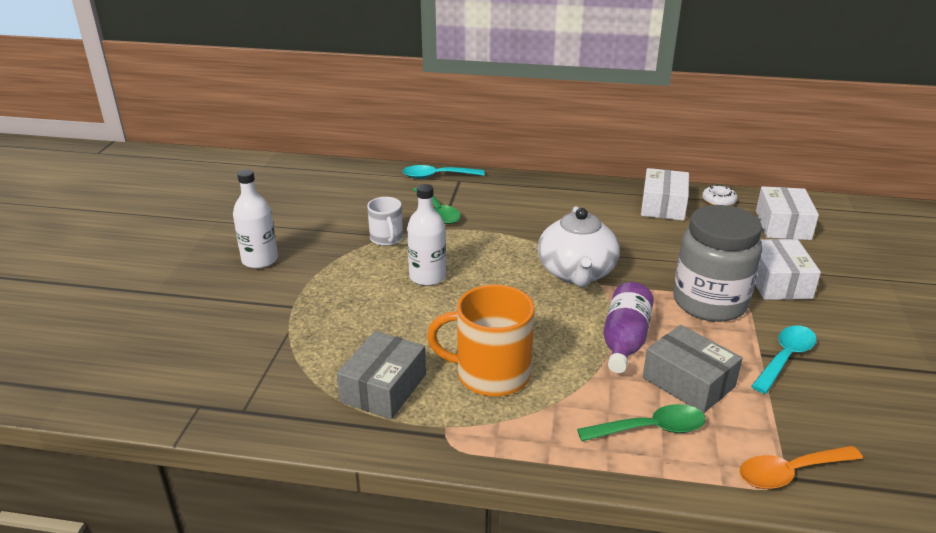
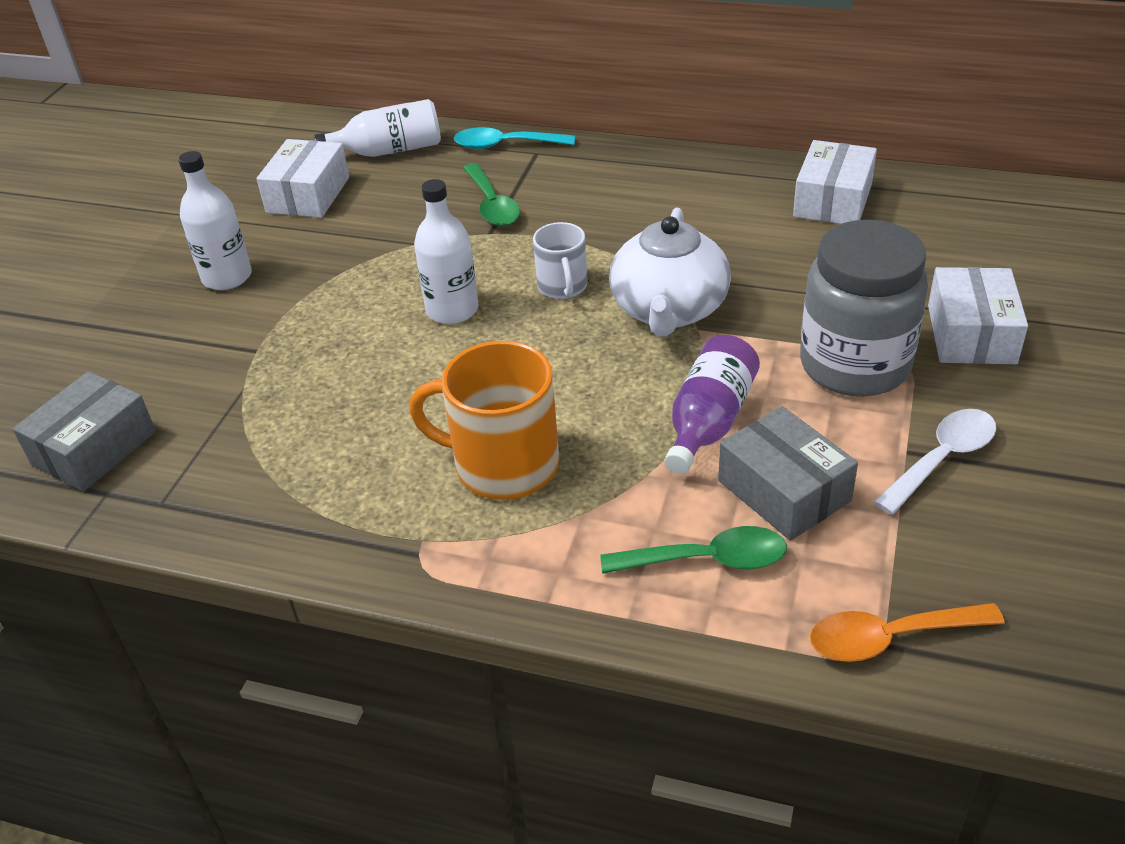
camera: 10 degrees right, 10 degrees up
grey box [337,331,426,419] -> grey box moved to [13,371,156,492]
white mug [367,197,403,246] -> white mug moved to [533,222,587,299]
white donut [702,185,738,206] -> none
turquoise spoon [751,325,816,394] -> white spoon [874,409,996,515]
white box [756,186,819,240] -> white box moved to [256,139,349,218]
none -> white bottle [314,99,441,157]

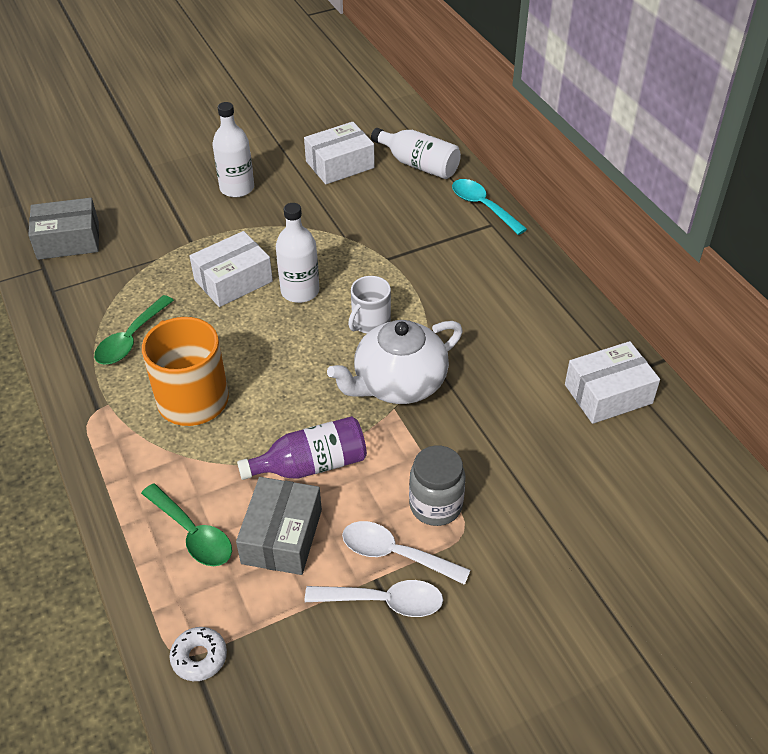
camera: 45 degrees right, 5 degrees up
green spoon [463,163,520,226] -> green spoon moved to [94,295,174,365]
grey jar [800,220,928,397] -> grey jar [409,445,465,526], size x0.60
orange spoon [810,603,1005,662] -> white donut [170,627,227,681]
white box [928,267,1028,364] -> white box moved to [189,231,273,307]
none -> white spoon [342,521,470,585]

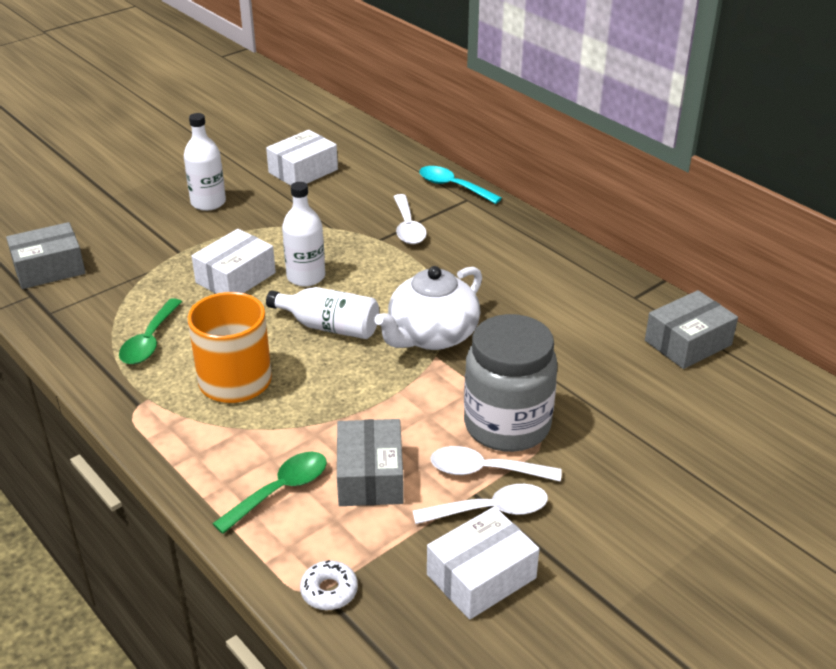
camera: 15 degrees left, 10 degrees down
green spoon [141,483,232,566] -> green spoon turned 75 degrees counterclockwise [212,452,327,534]
purple bottle [237,416,367,480] -> none
white mug [348,276,391,334] -> none
white bottle [371,128,461,179] -> white bottle moved to [266,287,379,339]
grey jar [409,445,465,526] -> grey jar [464,314,558,452], size x1.67
white box [565,341,660,424] -> white box moved to [427,506,539,620]
none -> white spoon [394,194,427,244]
none -> grey box [645,290,738,369]

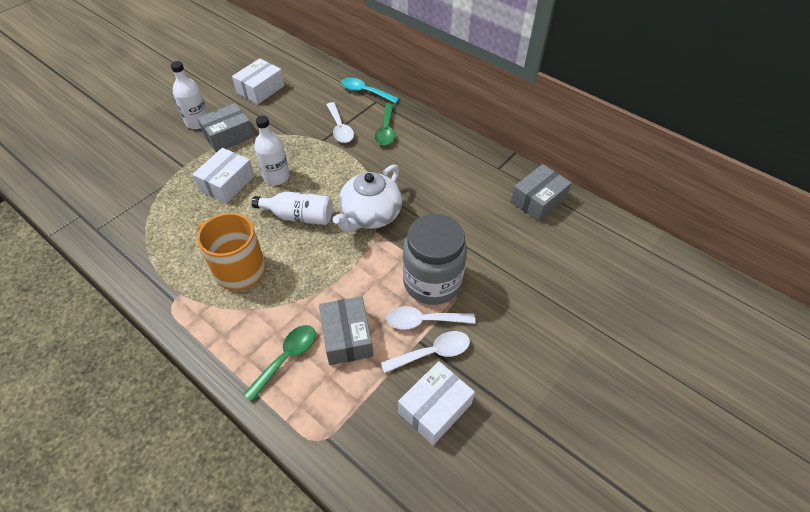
camera: 10 degrees left, 15 degrees up
grey box [6,222,86,289] -> grey box moved to [197,103,254,153]
green spoon [119,298,182,364] -> green spoon moved to [375,103,395,145]
white donut [300,560,358,610] -> none

